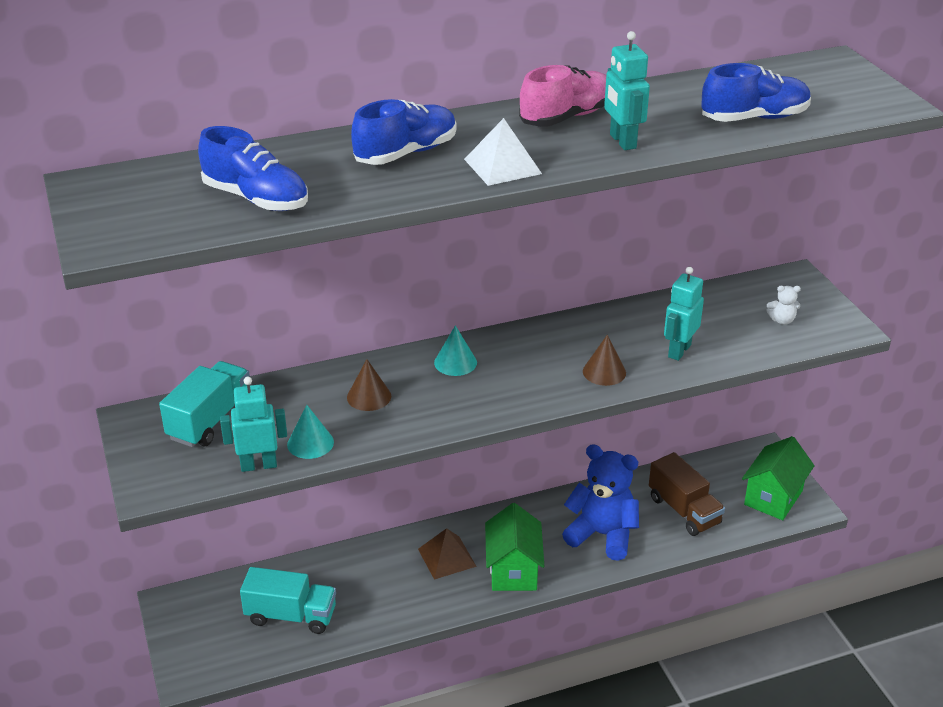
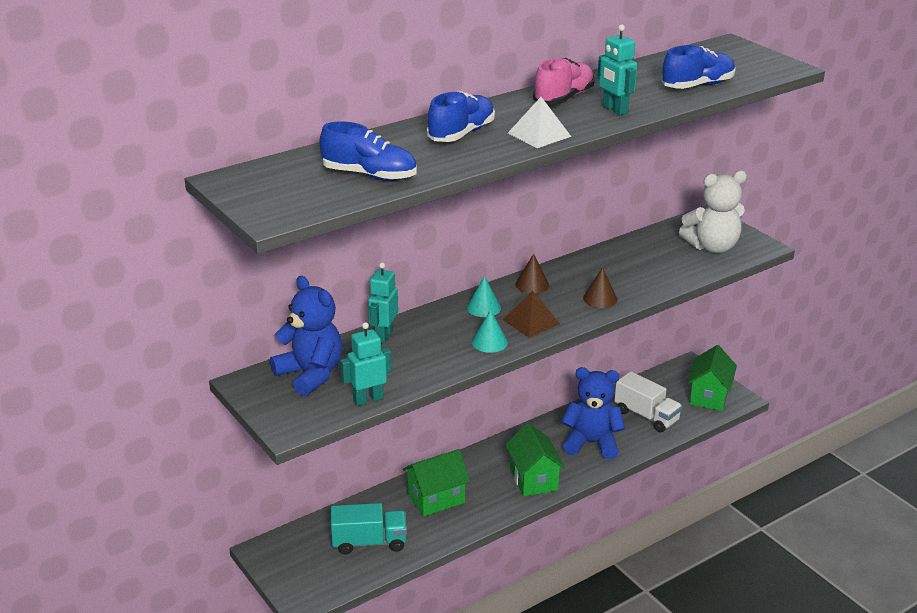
camera: 15 degrees left, 5 degrees down
turquoise truck [159,361,250,447] -> blue teddy bear [270,276,342,396]
turquoise cone [287,405,334,459] -> turquoise cone moved to [472,310,508,353]
brown cone [347,359,391,411] -> brown cone moved to [516,254,549,294]
brown pyramid [418,528,477,580] -> brown pyramid moved to [503,290,560,338]
brown truck [649,452,725,536] -> white truck [614,371,682,433]
turquoise robot [664,267,704,361] -> turquoise robot moved to [368,262,398,344]
white teddy bear [766,286,801,325] -> white teddy bear [679,171,747,253], size x2.50
none -> green house [403,449,470,517]

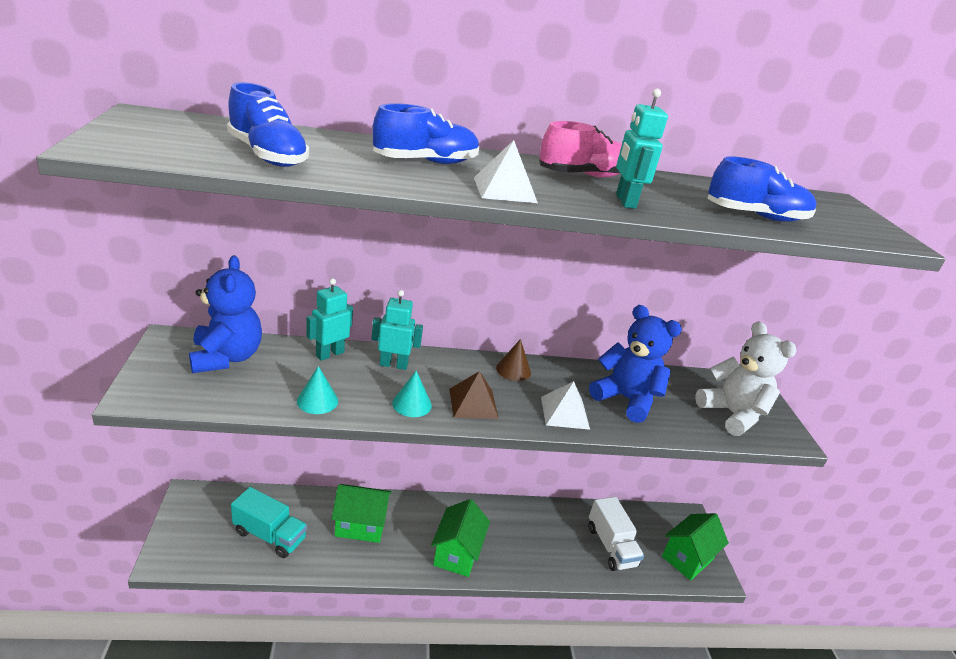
camera: 25 degrees right, 0 degrees up
turquoise robot [341,322,391,406] -> turquoise robot moved to [372,290,423,370]
turquoise cone [467,276,501,317] -> turquoise cone moved to [297,366,338,414]
blue teddy bear [561,367,625,459] -> blue teddy bear moved to [589,305,682,423]
brown cone [583,267,617,308] -> white pyramid [541,381,590,430]
white teddy bear [679,171,747,253] -> white teddy bear turned 135 degrees counterclockwise [695,321,796,436]

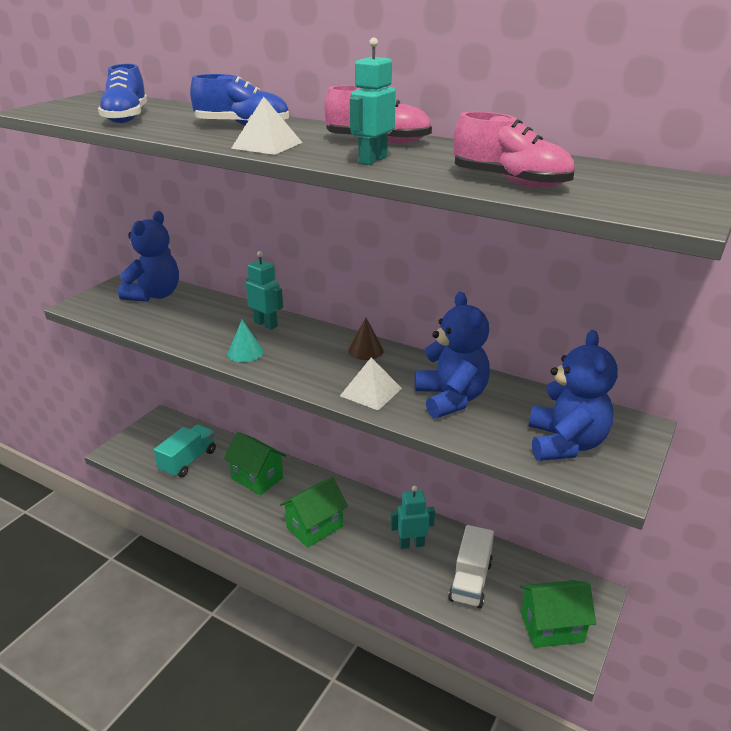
camera: 40 degrees right, 0 degrees up
turquoise truck [231,487,307,558] -> turquoise truck turned 120 degrees counterclockwise [154,425,216,478]
turquoise cone [297,366,338,414] -> none
turquoise robot [306,278,353,361] -> turquoise robot moved to [390,486,435,549]
brown pyramid [449,371,499,419] -> none
white teddy bear [695,321,796,436] -> blue teddy bear [529,330,618,461]
blue shoe [707,156,817,222] -> pink shoe [453,112,575,188]

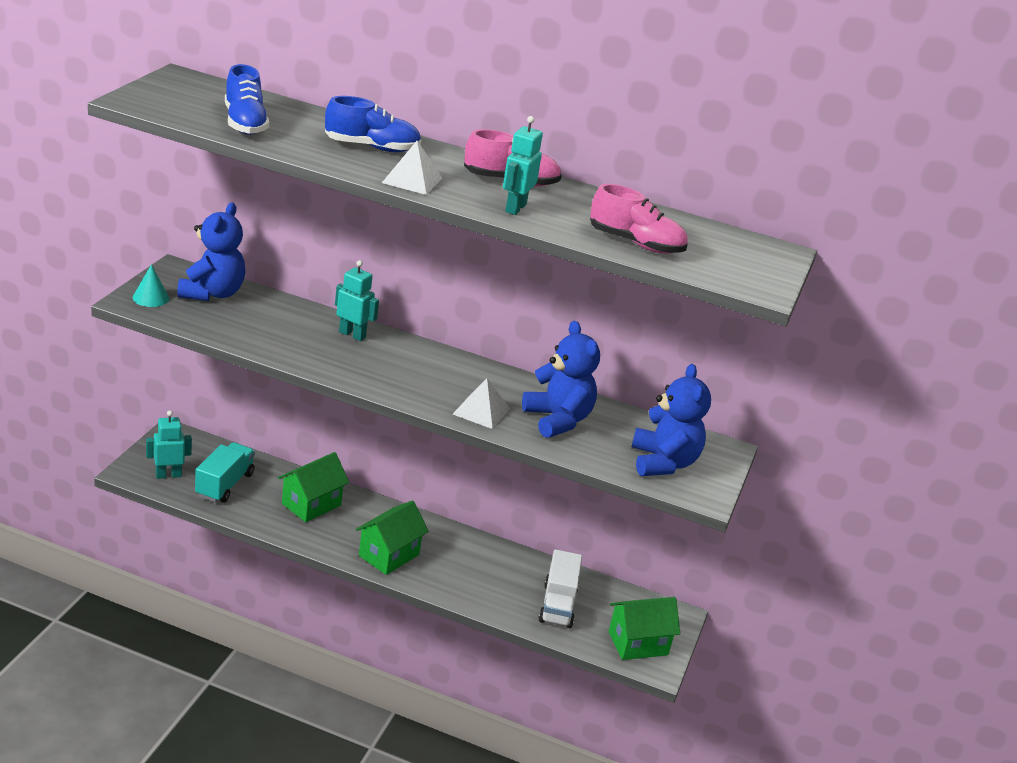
camera: 15 degrees left, 0 degrees up
green house [224,432,286,495] -> green house turned 75 degrees counterclockwise [278,452,349,522]
turquoise cone [228,320,263,362] -> turquoise cone moved to [133,264,169,307]
brown cone [348,318,384,360] -> none
turquoise robot [390,486,435,549] -> turquoise robot moved to [146,411,192,479]

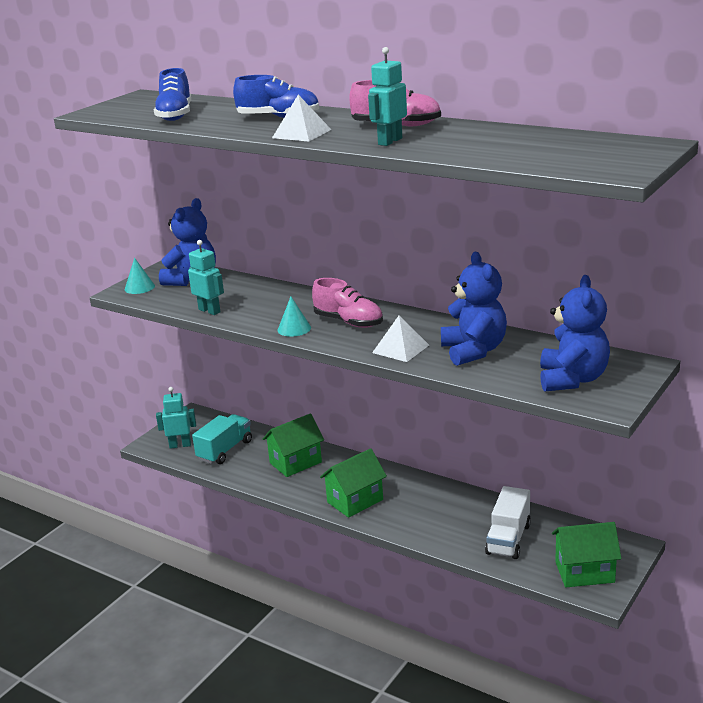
camera: 20 degrees right, 5 degrees down
turquoise robot [335,260,379,341] -> turquoise robot moved to [188,240,224,315]
pink shoe [590,184,688,254] -> pink shoe moved to [312,278,383,328]
none -> turquoise cone [277,296,311,337]

